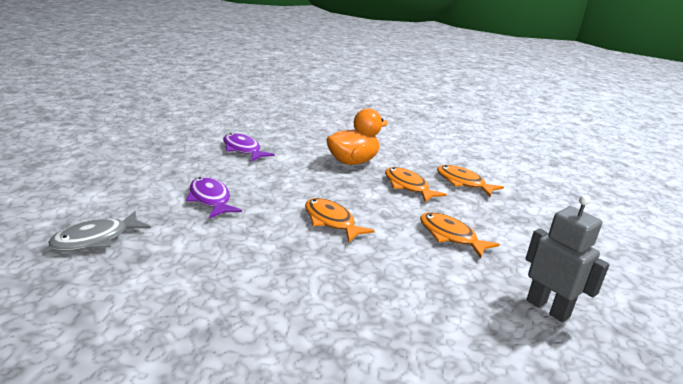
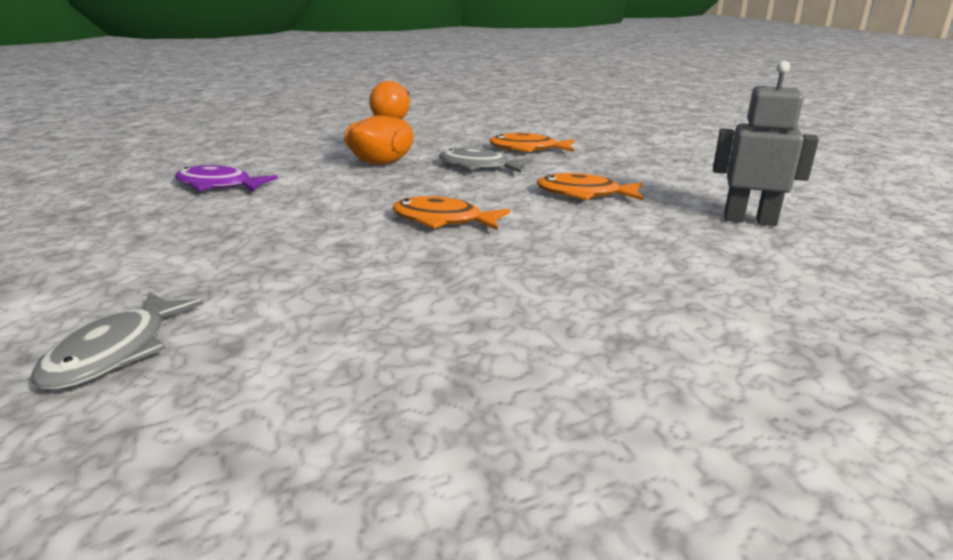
camera: 30 degrees left, 0 degrees up
purple fish [186,177,242,219] -> none
orange fish [385,167,447,202] -> grey fish [439,148,532,173]

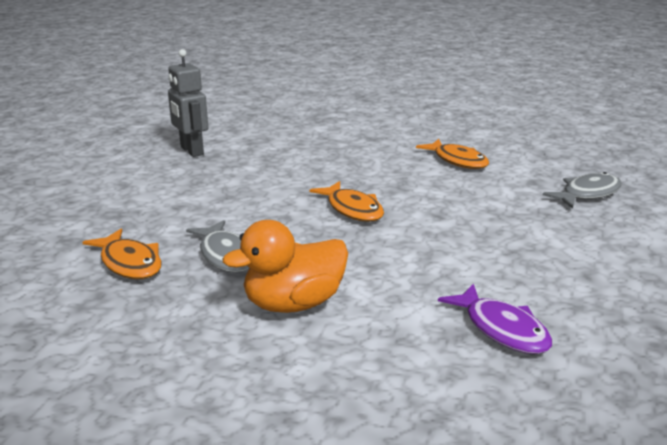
camera: 140 degrees left, 0 degrees up
orange fish [537,173,643,200] -> orange fish moved to [416,139,489,169]

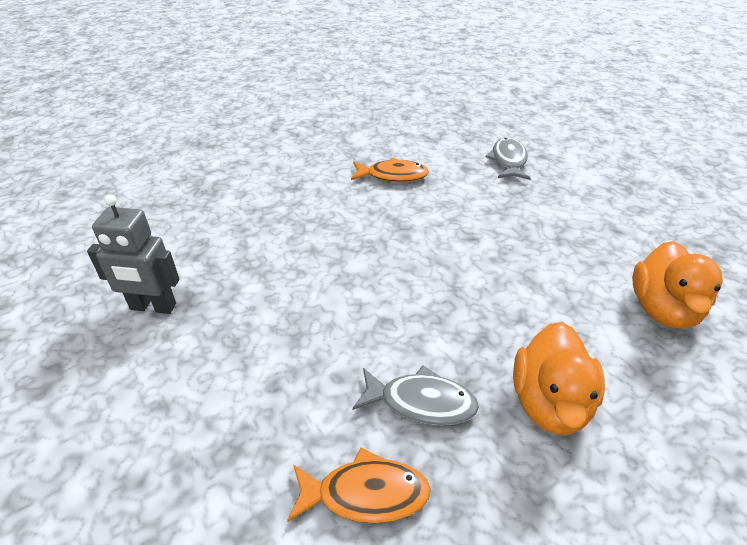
camera: 50 degrees left, 15 degrees up
orange fish [310,181,384,222] -> none
purple fish [438,283,552,354] -> orange duck [632,241,723,328]

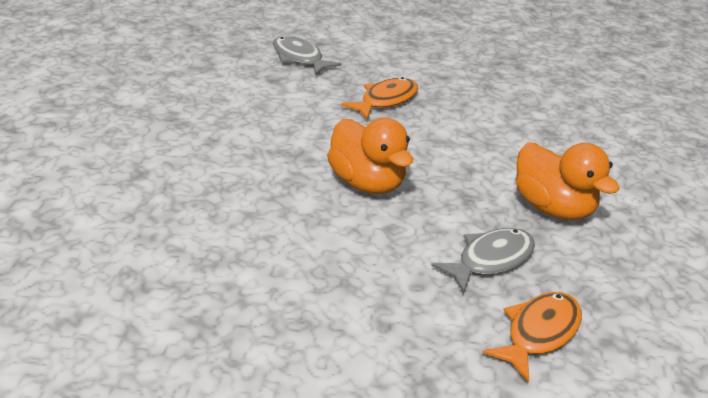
camera: 50 degrees left, 5 degrees down
grey robot [87,194,179,314] -> none
orange fish [351,158,429,182] -> orange fish moved to [341,77,418,119]
orange duck [632,241,723,328] -> orange duck moved to [327,118,413,194]

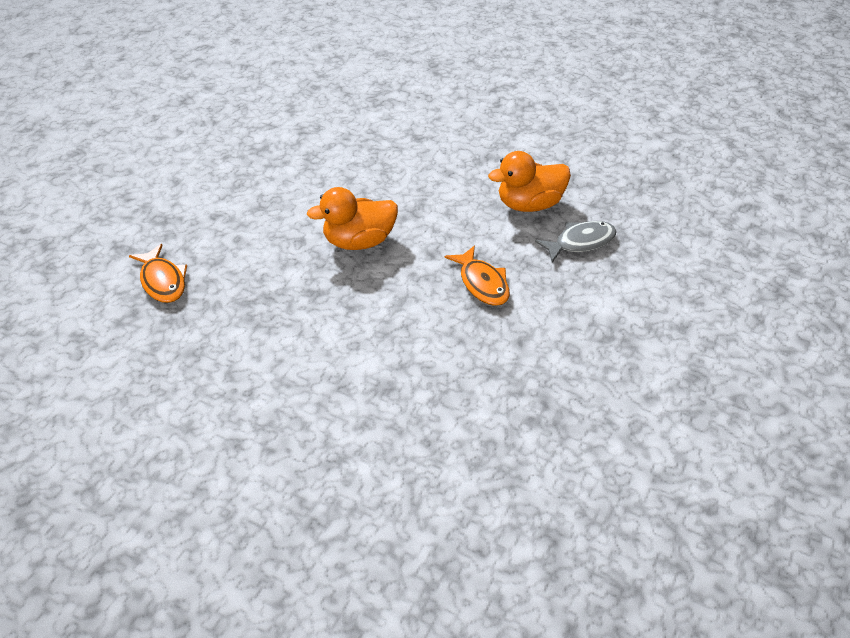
camera: 110 degrees right, 10 degrees up
grey fish [431,228,535,294] -> none
orange duck [516,142,620,220] -> orange duck moved to [488,151,571,212]

